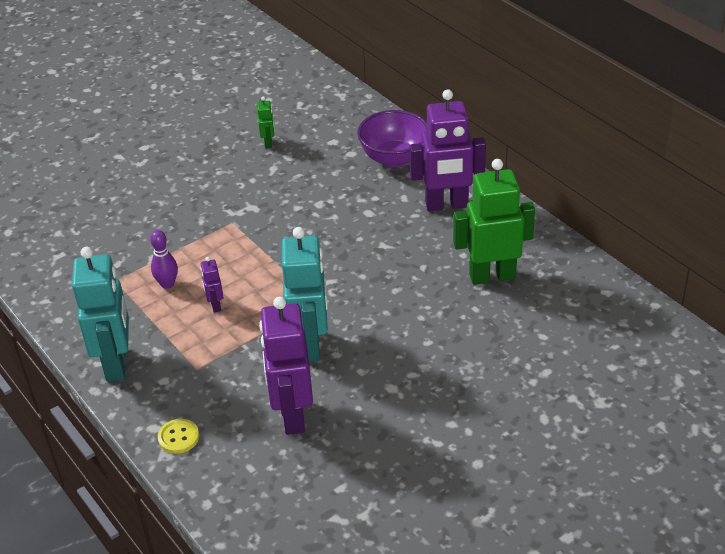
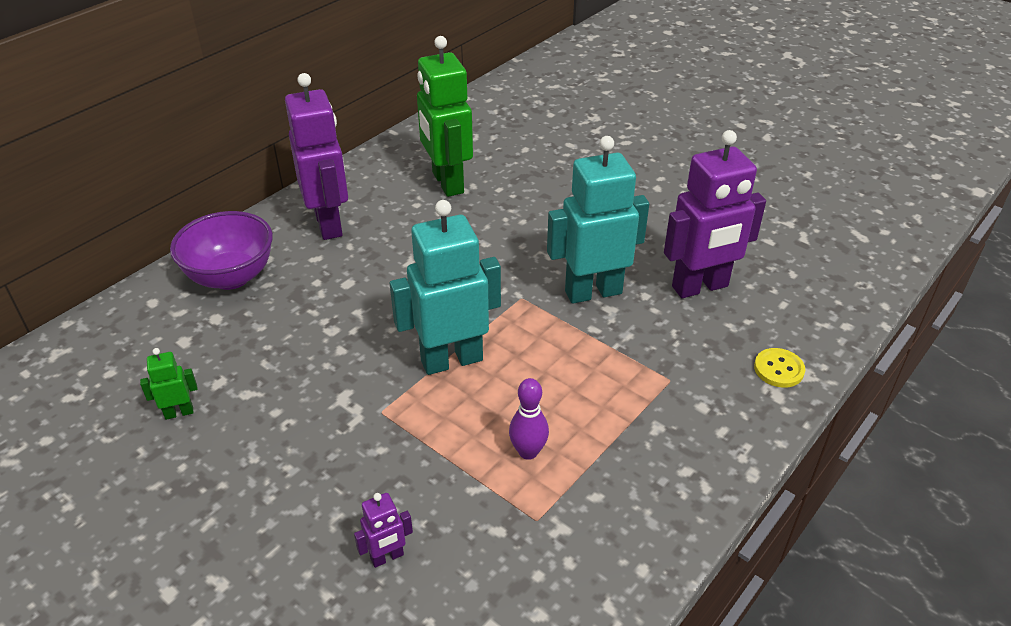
camera: 105 degrees left, 0 degrees up
turquoise robot [72,247,129,381] -> turquoise robot moved to [390,200,501,375]
purple robot [200,257,223,313] -> purple robot moved to [354,493,413,568]

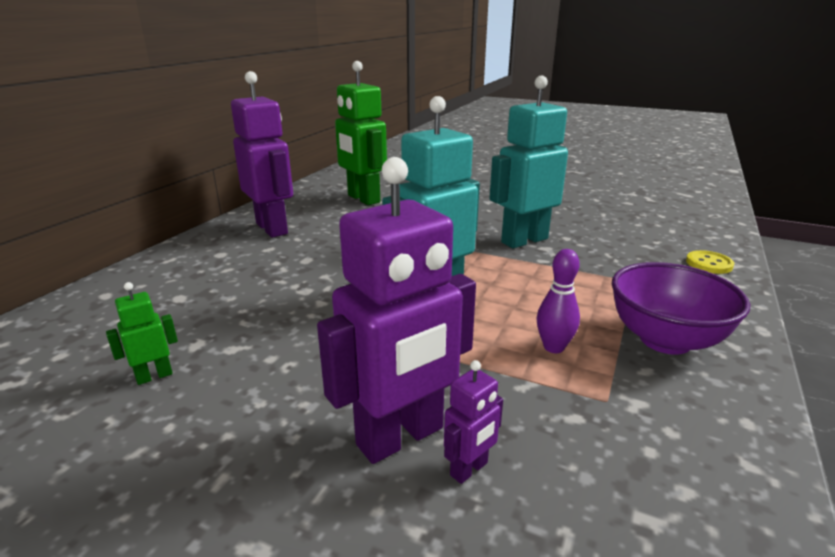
camera: 15 degrees left, 15 degrees down
purple bowl [170,211,273,290] -> purple bowl moved to [612,262,750,355]
purple robot [664,130,766,298] -> purple robot moved to [317,157,476,464]

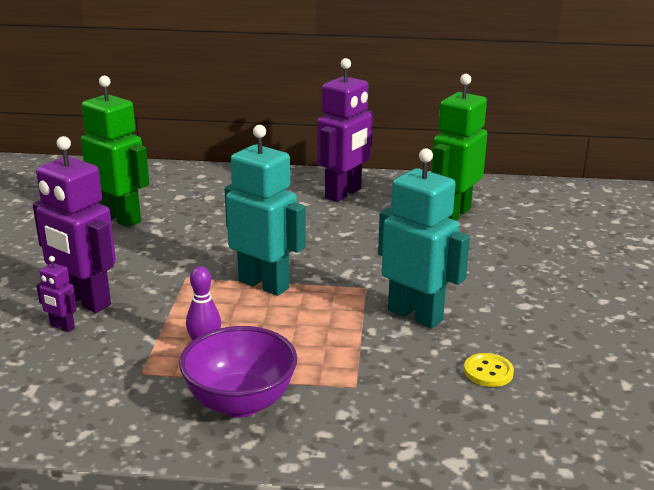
camera: 70 degrees right, 0 degrees up
green robot [106,282,178,385] -> green robot [81,76,149,227], size x2.28
yellow button [686,250,734,274] -> yellow button moved to [464,353,514,387]

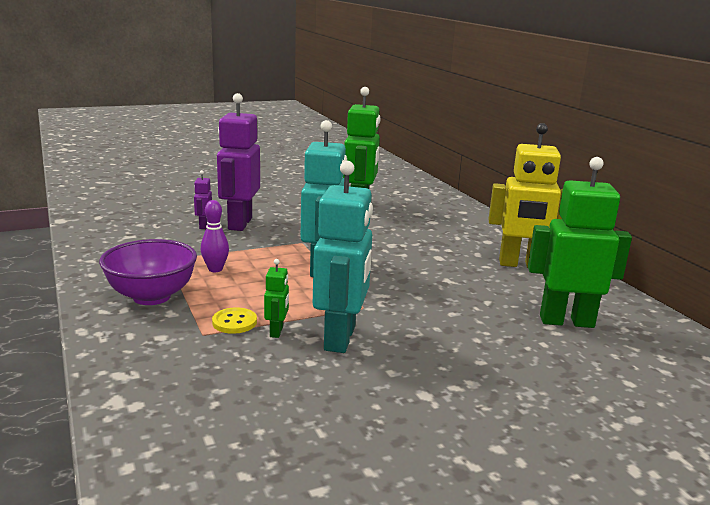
camera: 60 degrees right, 5 degrees down
purple robot [317,58,373,202] -> yellow robot [488,123,563,268]
yellow button [464,353,514,387] -> yellow button moved to [212,307,257,334]
none -> green robot [264,259,289,338]

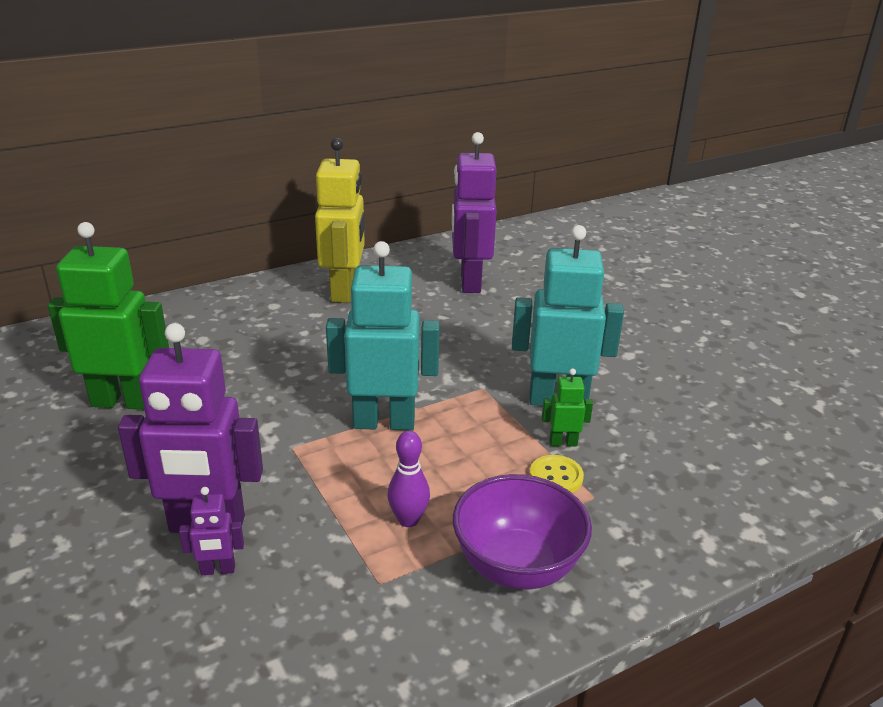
camera: 95 degrees left, 10 degrees up
green robot [528,157,632,328] -> purple robot [452,132,497,293]

